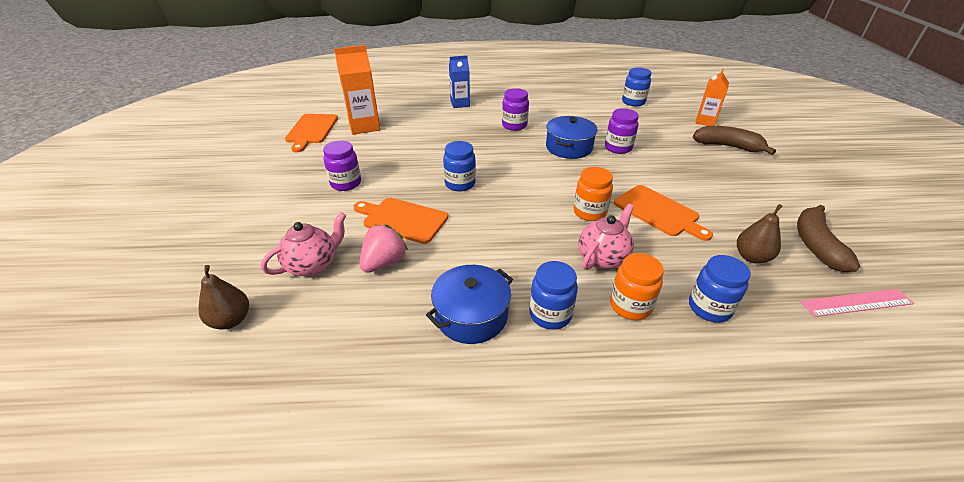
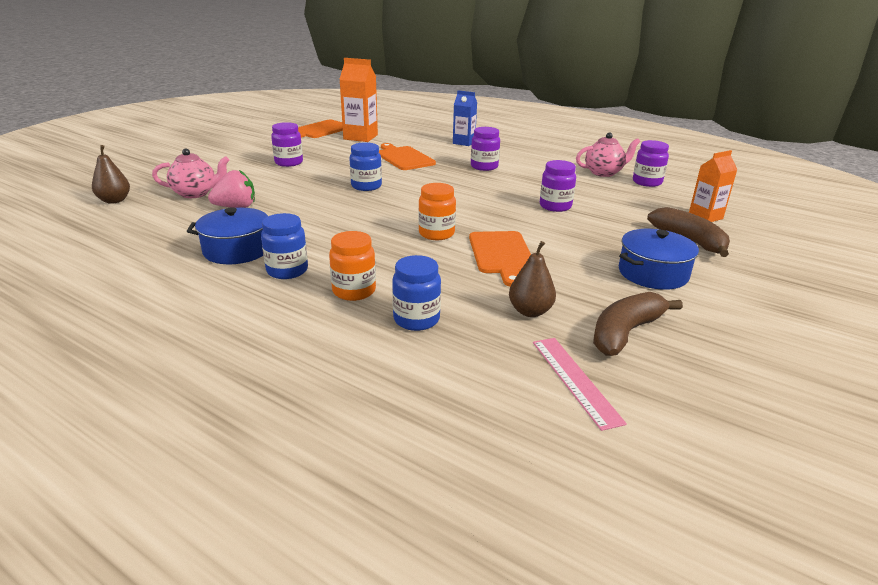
camera: 35 degrees right, 10 degrees down
orange cutting board [354,198,448,244] -> orange cutting board moved to [379,143,436,170]
blue pot [546,116,598,159] -> blue pot moved to [619,229,699,290]
pink teapot [579,203,634,270] -> pink teapot moved to [576,132,640,177]
blue jar [622,67,651,106] -> purple jar [633,140,669,187]
pink ruler [800,289,914,317] -> pink ruler turned 45 degrees clockwise [533,338,627,431]

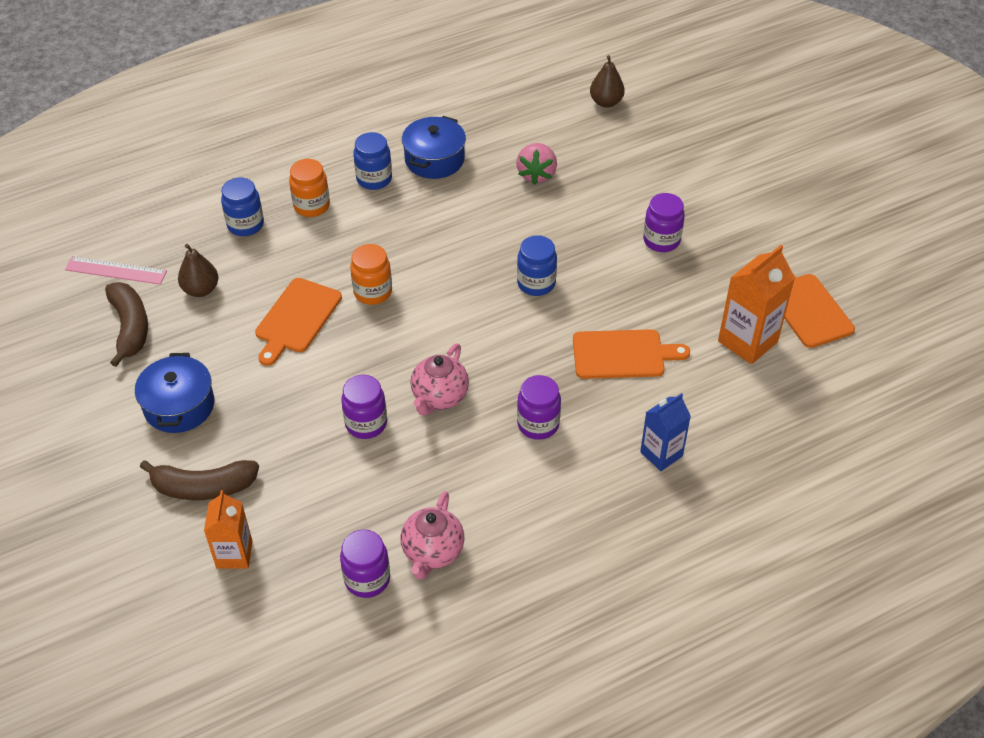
camera: 120 degrees right, 20 degrees up
pink teapot [152,148,230,198] -> pink teapot moved to [411,343,469,416]
orange cutting board [469,231,531,287] -> orange cutting board turned 90 degrees counterclockwise [255,278,342,366]

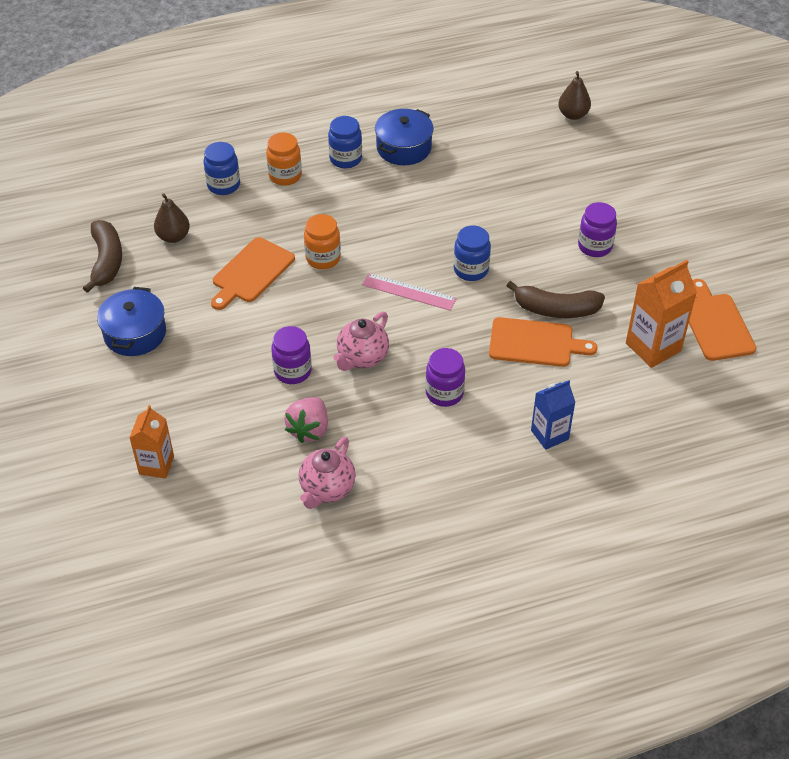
camera: 10 degrees right, 0 degrees up
pink ruler [65,256,167,284] -> pink ruler moved to [362,273,457,311]
brown banana [140,460,259,500] -> brown banana moved to [506,281,605,318]
purple jar [340,529,390,598] -> none
pink strawberry [516,143,557,185] -> pink strawberry moved to [284,397,328,443]

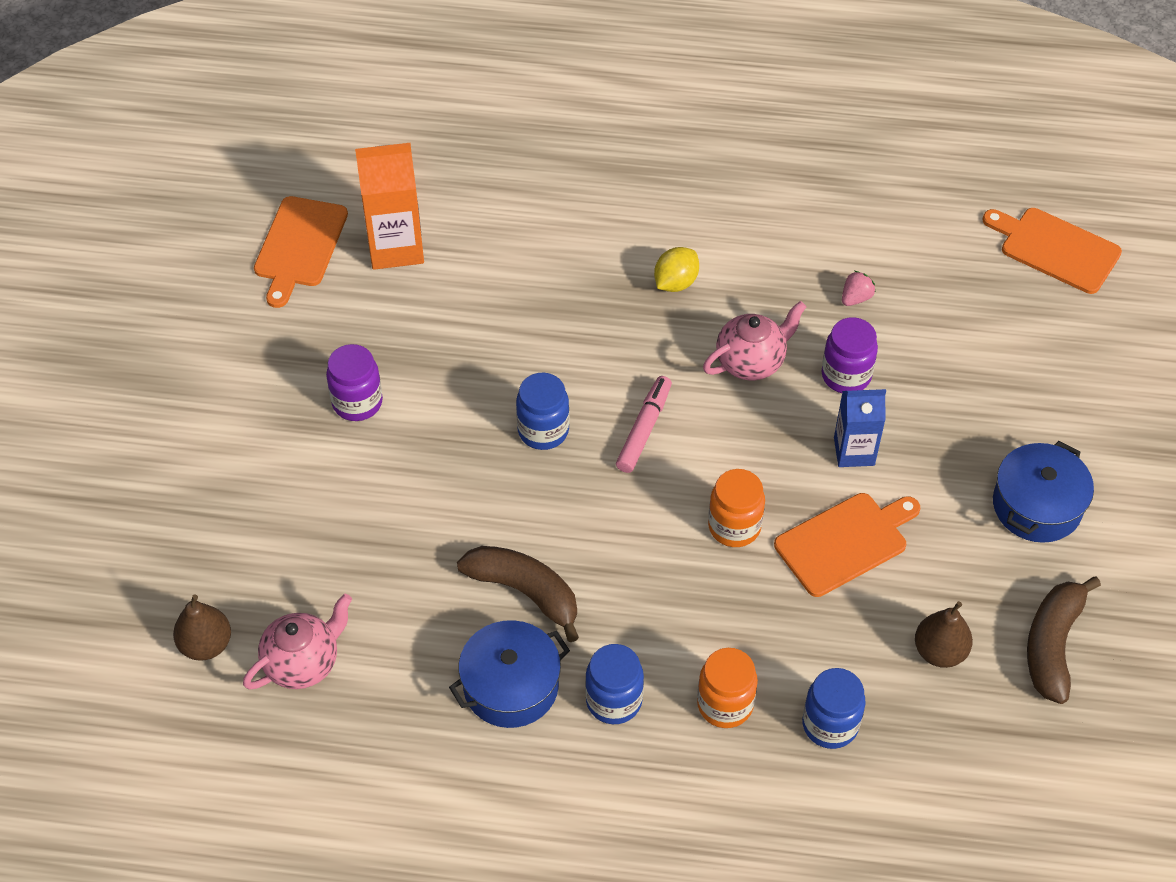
camera: 155 degrees left, 5 degrees up
orange carton [129,405,174,479] -> none
pink strawberry [284,397,328,443] -> pink strawberry [842,271,875,306], size x0.57
pink teapot [299,437,356,509] -> pink teapot moved to [243,594,352,689]
pink ruler [362,273,457,311] -> pink marker [616,376,672,473]
purple jar [425,348,465,407] -> yellow lemon [654,247,699,292]
orange cutting board [489,317,598,367] -> orange cutting board moved to [982,208,1122,294]
brown banana [506,281,605,318] -> brown banana moved to [457,546,579,642]
blue carton [531,380,576,450] -> blue carton moved to [834,389,886,467]

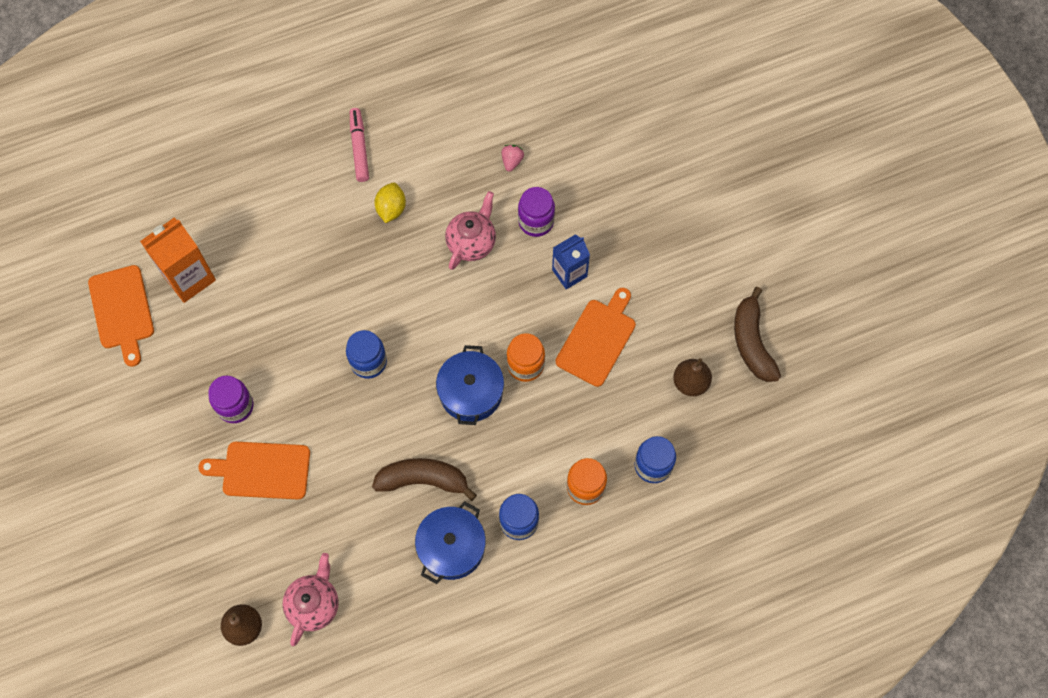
camera: 30 degrees left, 15 degrees up
pink marker [616,376,672,473] -> pink marker moved to [350,108,369,182]
orange cutting board [982,208,1122,294] -> orange cutting board moved to [198,442,310,499]
blue pot [993,441,1094,543] -> blue pot moved to [436,345,504,425]

